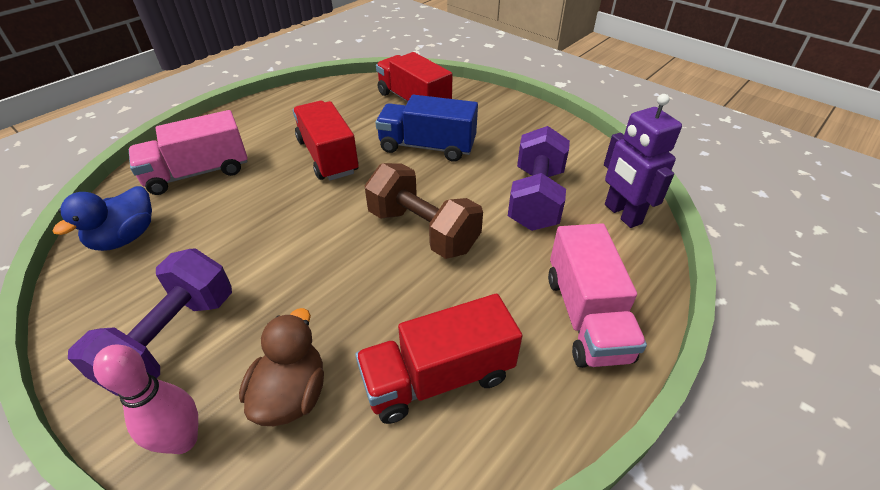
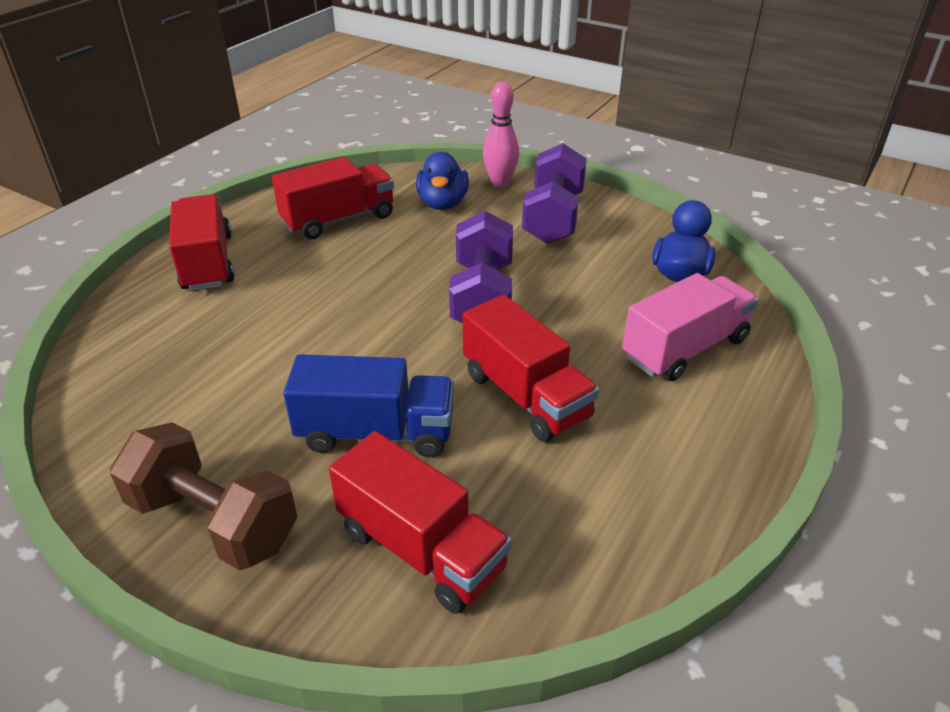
camera: 170 degrees right, 5 degrees down
brown duck [239,308,324,426] -> blue duck [416,152,469,210]
brown dumbbell [365,163,483,259] -> brown dumbbell moved to [110,422,298,570]
purple dumbbell [508,126,570,231] -> purple dumbbell moved to [449,211,513,324]
pink truck [548,223,647,368] -> red truck [169,194,234,291]
purple robot [604,94,682,228] -> none

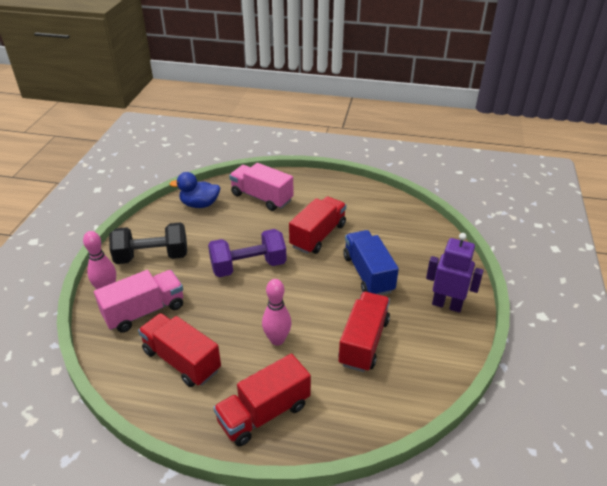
camera: 110 degrees left, 0 degrees up
brown dumbbell [110,422,298,570] -> purple robot [426,233,484,313]
red truck [329,431,512,614] -> red truck moved to [338,292,390,372]
blue duck [416,152,469,210] -> pink truck [94,270,183,333]
purple dumbbell [522,143,587,244] -> black dumbbell [109,222,187,264]
none -> pink bowling pin [262,279,291,346]

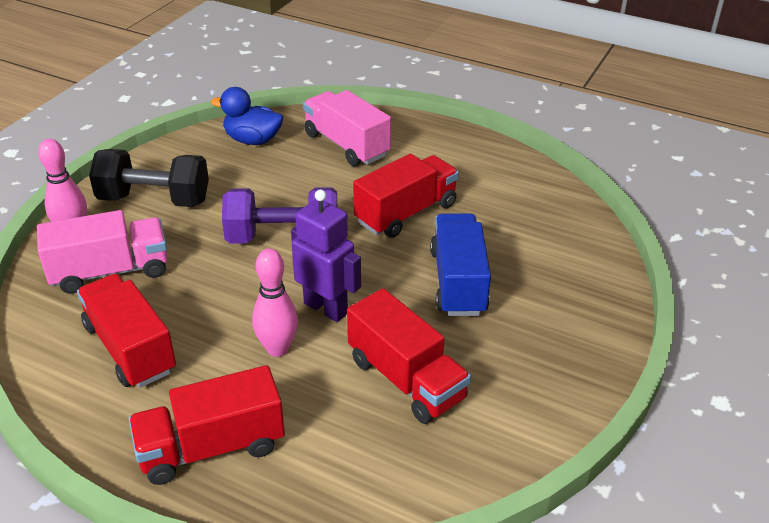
camera: 15 degrees right, 0 degrees up
red truck [338,292,390,372] -> red truck turned 105 degrees clockwise [347,288,471,424]
purple robot [426,233,484,313] -> purple robot moved to [291,189,361,322]

